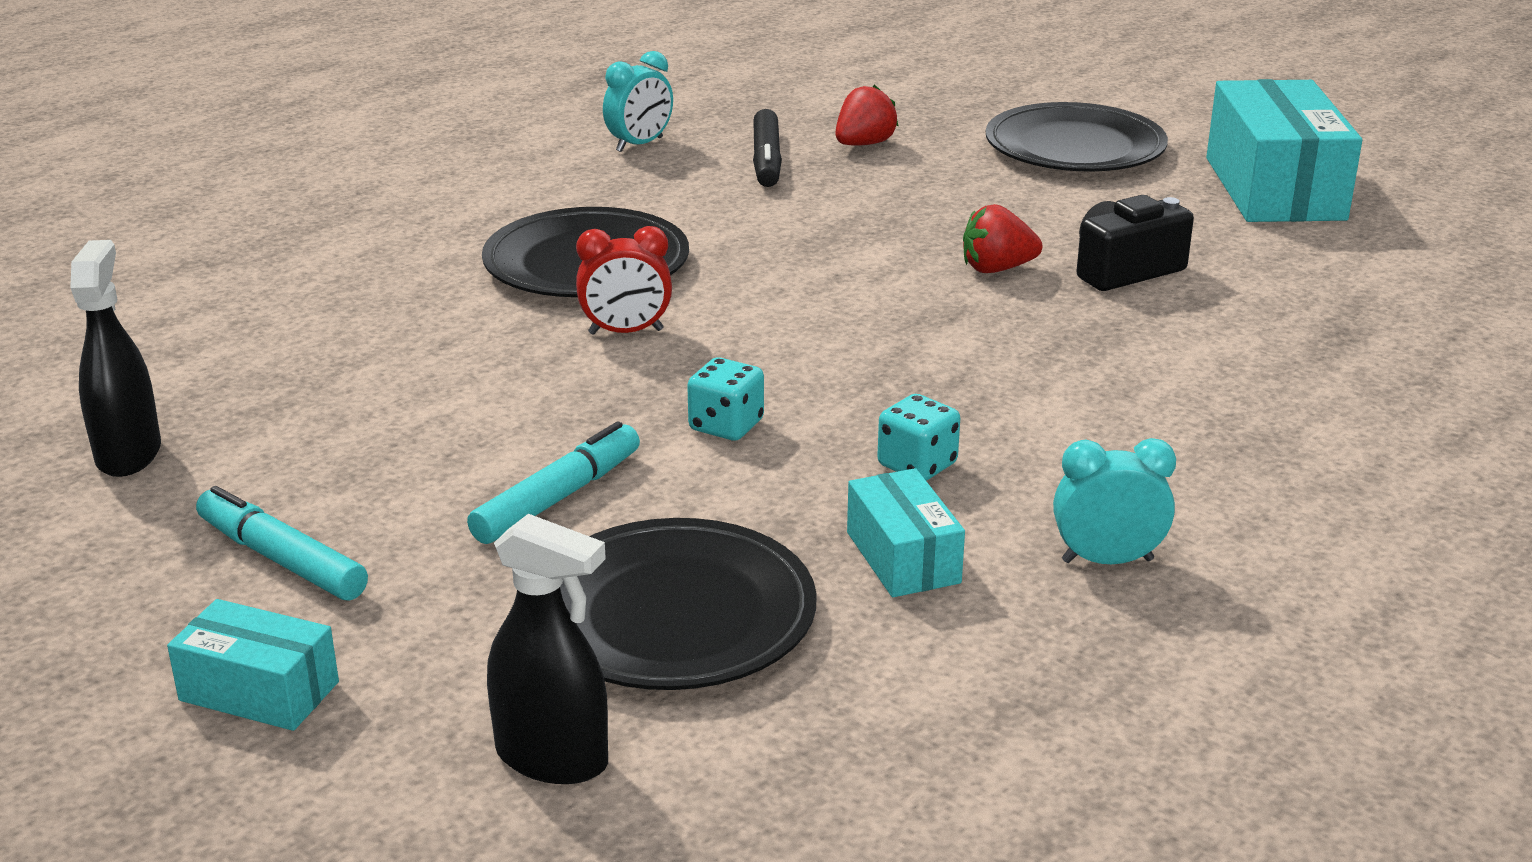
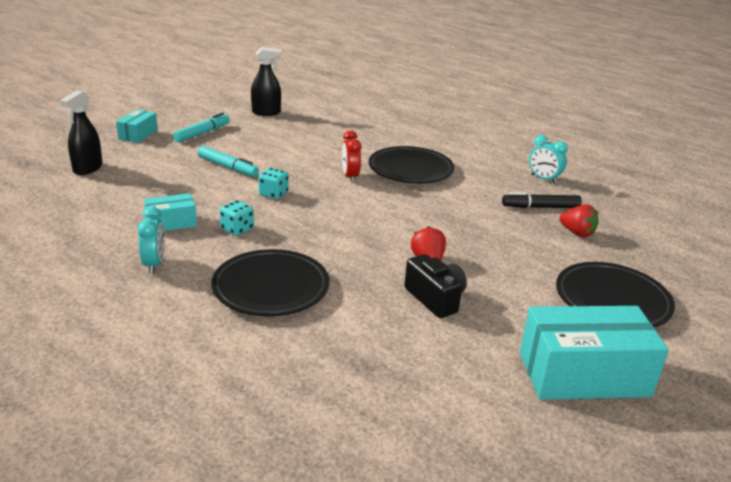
camera: 85 degrees right, 0 degrees up
black plate [560,518,817,690] -> black plate moved to [212,249,330,316]

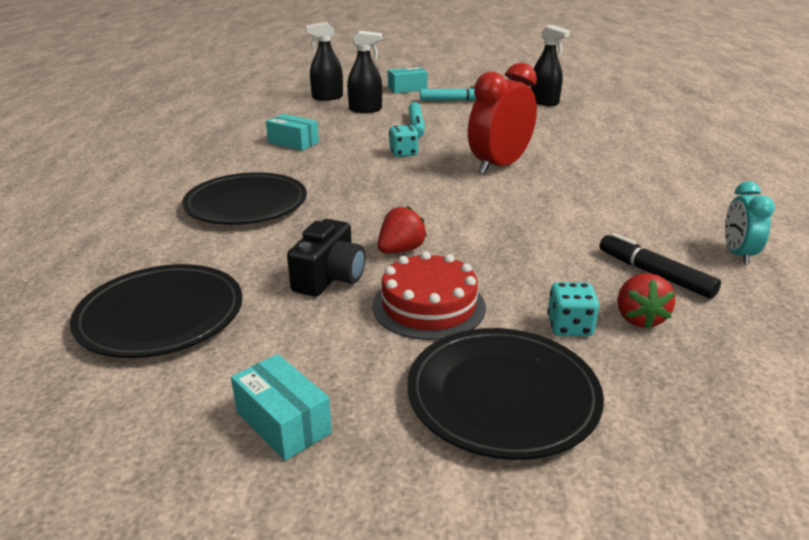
camera: 55 degrees right, 0 degrees up
turquoise clock [137,207,165,273] -> none
turquoise dice [220,200,254,236] -> turquoise dice moved to [547,282,599,336]
red clock [342,131,361,183] -> red clock [468,63,537,175], size x1.80
black plate [369,146,454,183] -> black plate moved to [70,264,243,358]
turquoise box [520,306,669,400] -> turquoise box [231,354,332,461], size x0.52
none -> black spray bottle [347,31,382,113]
none -> red cake [372,251,486,340]

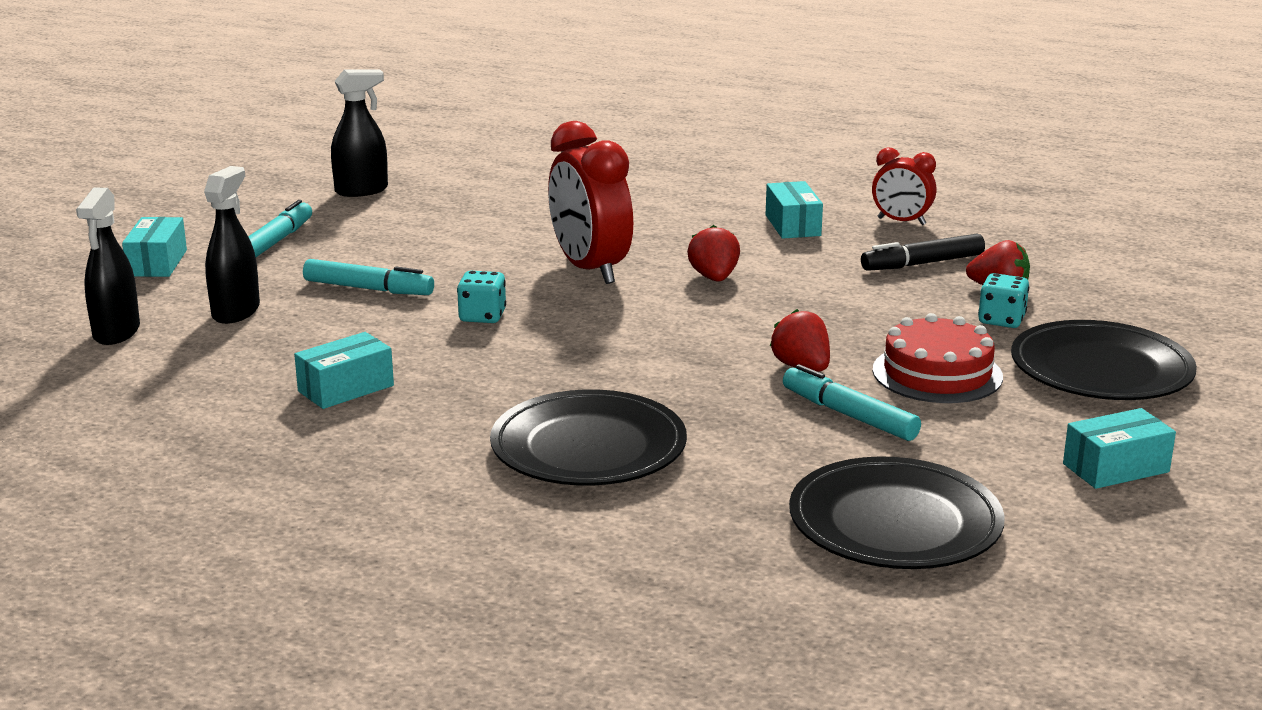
camera: 70 degrees left, 5 degrees down
black camera [287,219,365,297] -> turquoise marker [783,364,921,441]
turquoise clock [725,181,775,264] -> red clock [872,147,936,225]
none -> red strawberry [687,225,740,282]
none -> turquoise box [766,181,823,239]

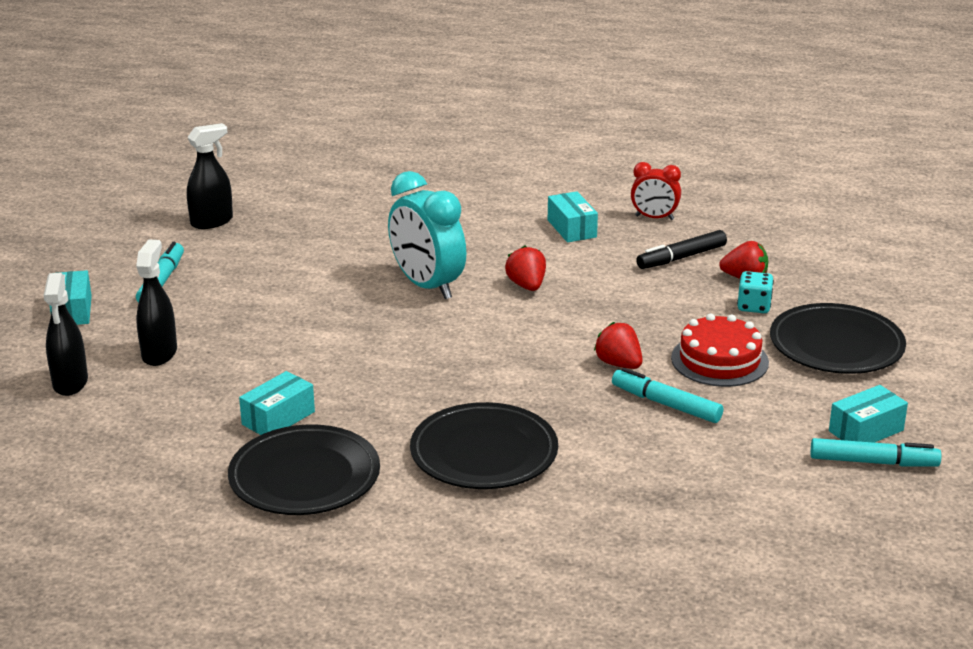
camera: 10 degrees left, 5 degrees up
turquoise marker [303,259,434,295] -> turquoise marker moved to [811,438,941,467]
turquoise dice [457,271,506,323] -> none
red clock [548,121,633,284] -> turquoise clock [388,171,466,299]
black plate [789,456,1005,569] -> black plate moved to [228,424,380,515]

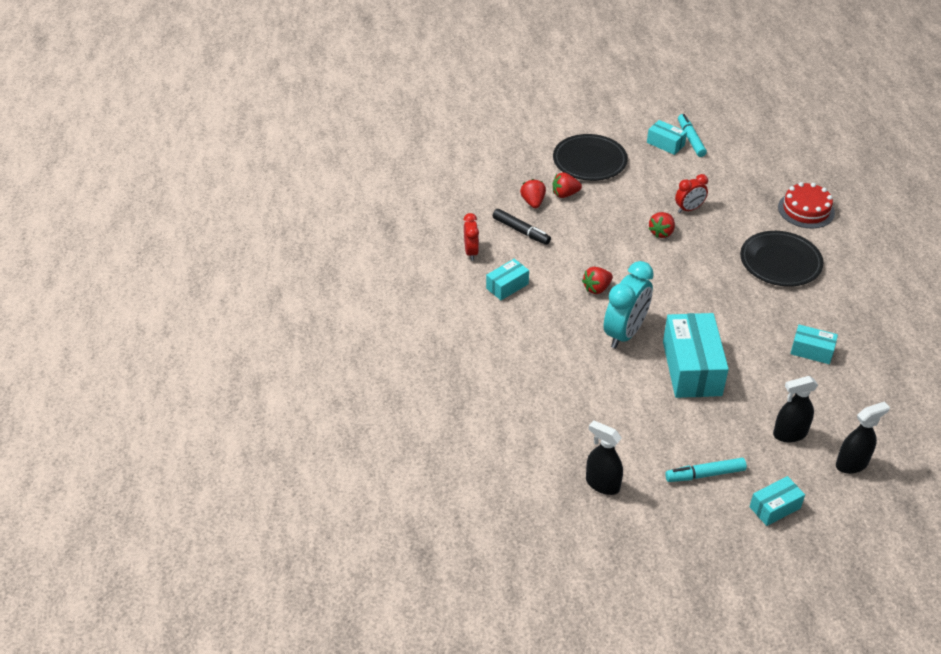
camera: 110 degrees left, 15 degrees up
black plate [228,424,380,515] -> none
turquoise marker [612,368,723,423] -> red clock [675,174,708,213]
red cake [671,314,769,387] -> red cake moved to [778,182,835,228]
turquoise dice [737,271,774,313] -> red strawberry [553,172,582,198]
none -> turquoise box [663,313,729,398]

